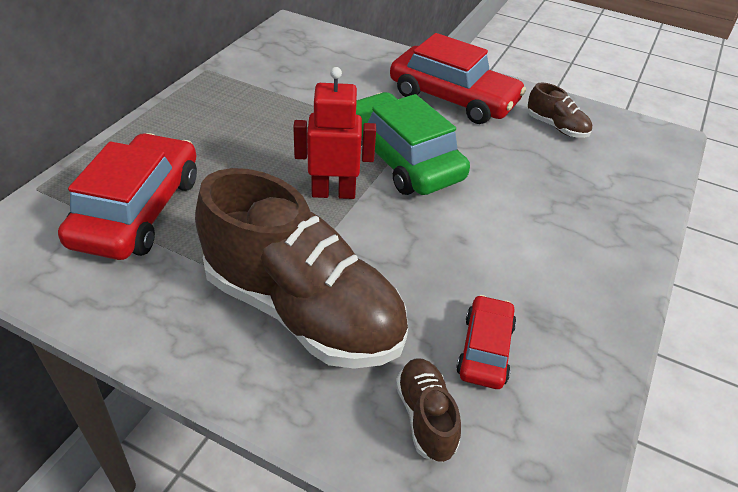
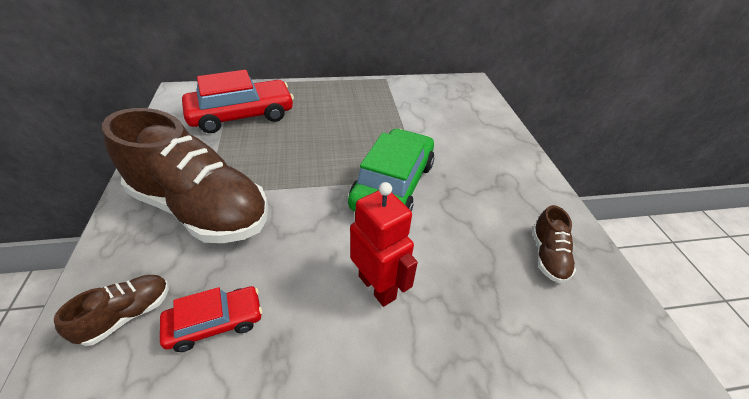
camera: 55 degrees right, 0 degrees up
brown shoe [195,168,408,369] -> brown shoe turned 60 degrees counterclockwise [102,108,268,243]
red robot [293,67,376,199] -> red robot moved to [350,182,418,307]
red car [390,33,526,124] -> none

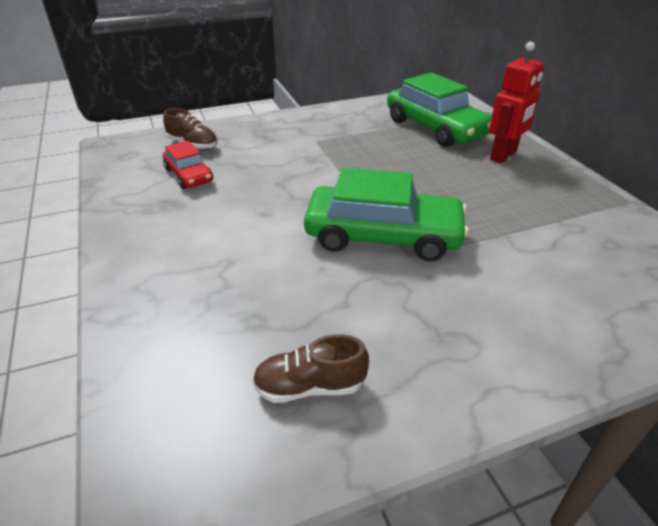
camera: 80 degrees right, 5 degrees down
brown shoe [102,108,268,243] -> none
red car [182,70,294,133] -> green car [387,72,492,147]
red robot [350,182,418,307] -> red robot moved to [489,42,544,163]

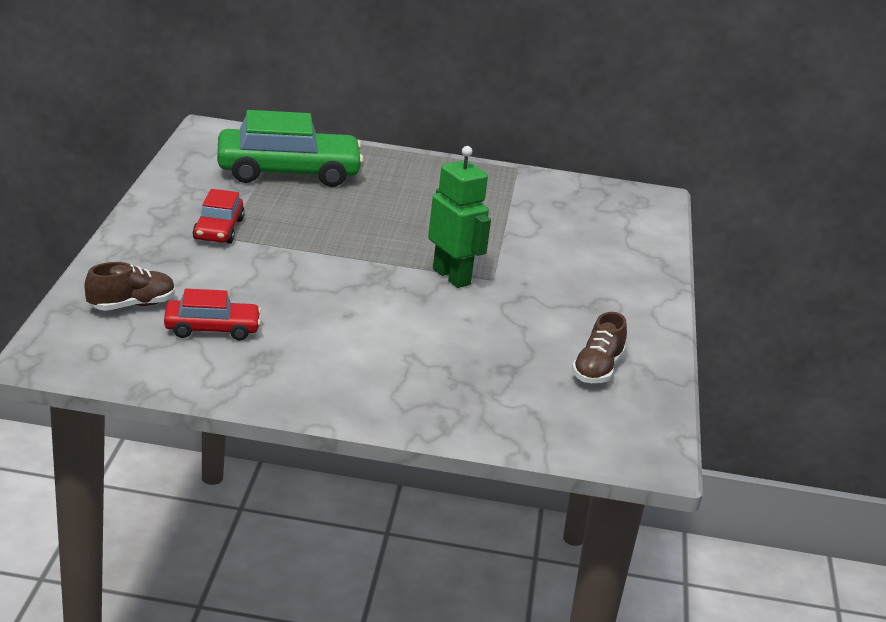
camera: 65 degrees left, 10 degrees down
green car [304,168,469,261] -> green robot [428,146,491,288]
red robot [489,42,544,163] -> none
none -> red car [193,189,245,244]

